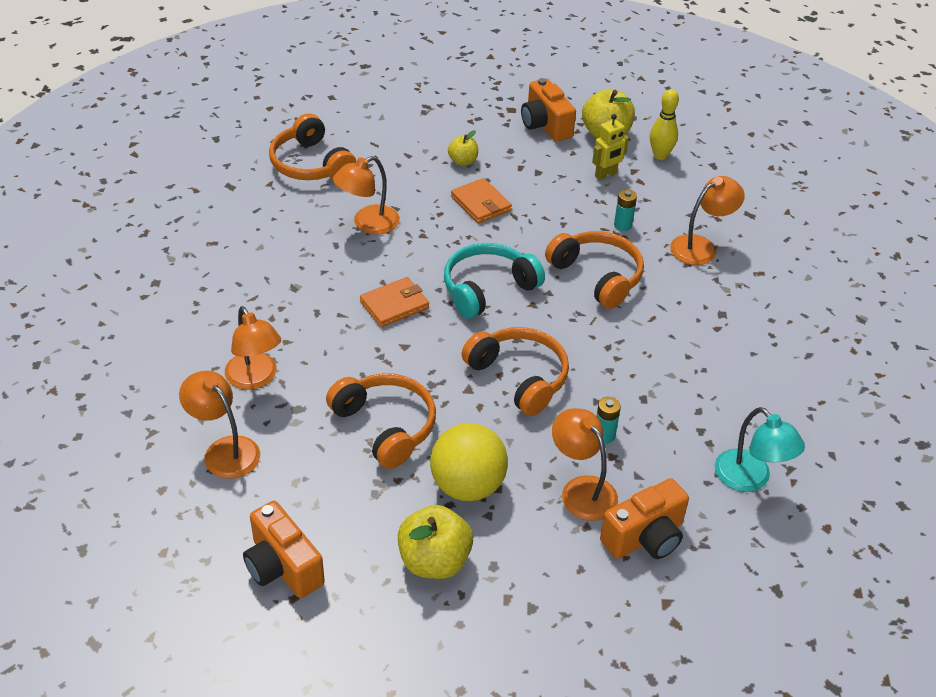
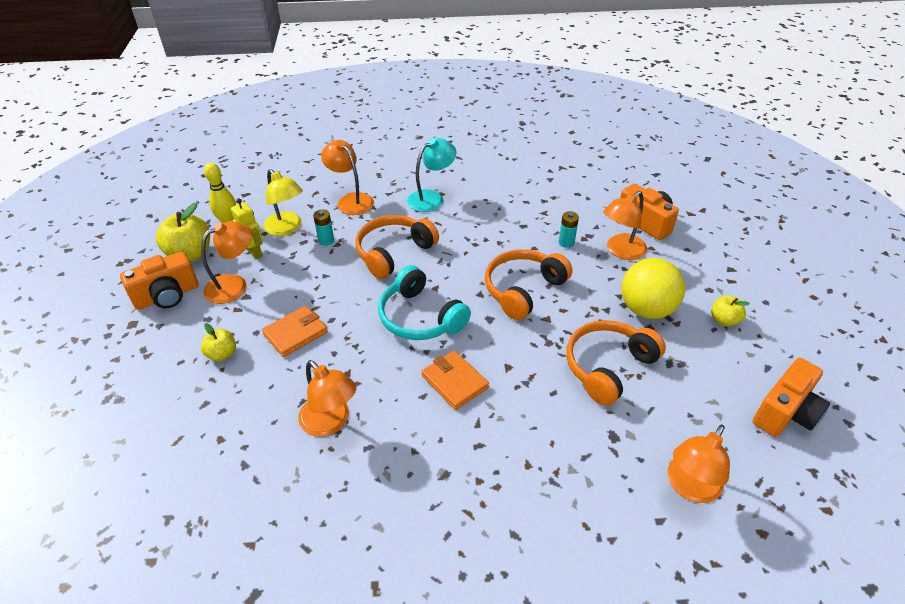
camera: 95 degrees left, 0 degrees up
orange lamp [225,306,281,390] -> orange lamp moved to [201,221,252,304]
orange headphones [269,113,356,180] -> none
yellow apple [398,505,473,579] -> yellow apple [711,296,750,327], size x0.57
turquoise lamp [715,407,805,492] -> turquoise lamp moved to [407,138,456,212]
none -> yellow lamp [263,169,303,236]

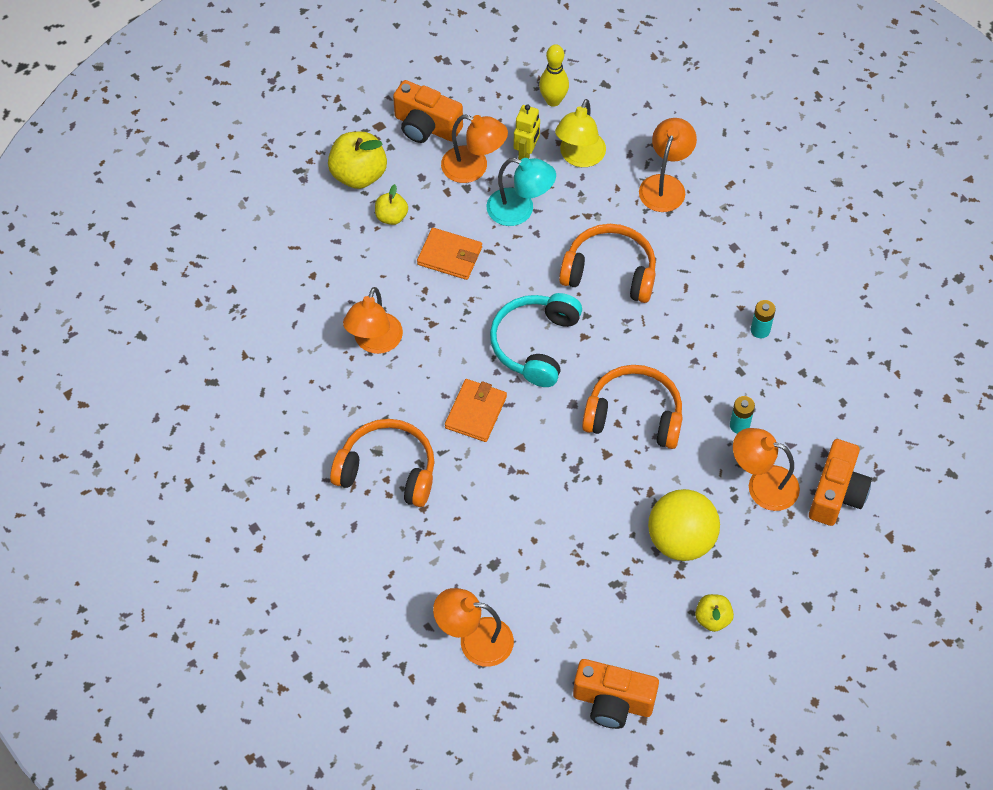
camera: 60 degrees right, 15 degrees up
yellow apple [156,203,210,262] -> yellow apple moved to [328,131,387,189]
turquoise battery [313,209,334,246] -> turquoise battery moved to [751,300,776,338]
turquoise lamp [407,138,456,212] -> turquoise lamp moved to [487,158,556,226]
orange headphones [566,320,666,406] -> orange headphones moved to [330,419,434,507]

